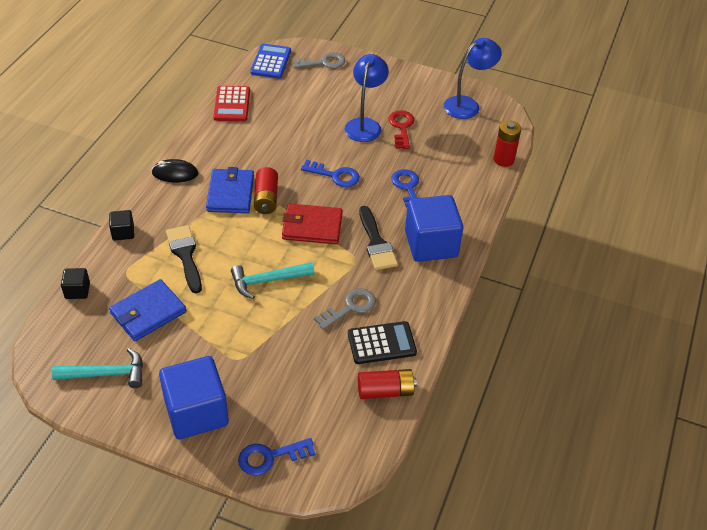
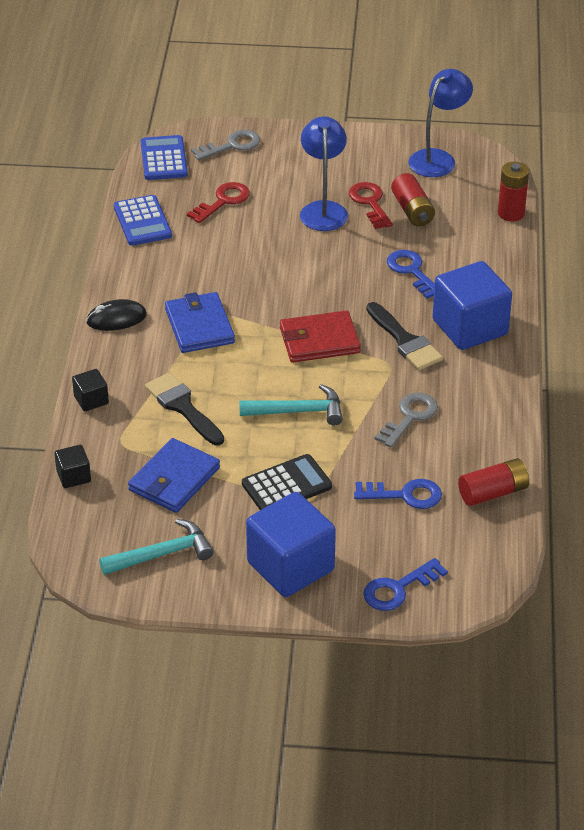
camera: 15 degrees left, 5 degrees down
red calculator [213,86,250,121] -> blue calculator [114,195,172,246]
turquoise hammer [231,262,314,299] -> turquoise hammer turned 150 degrees counterclockwise [239,384,343,426]
red battery [254,167,278,214] -> red battery moved to [391,173,435,226]
blue key [301,160,360,187] -> blue key moved to [354,479,442,509]
black calculator [348,321,417,364] -> black calculator moved to [242,454,332,510]
none -> red key [187,182,250,223]

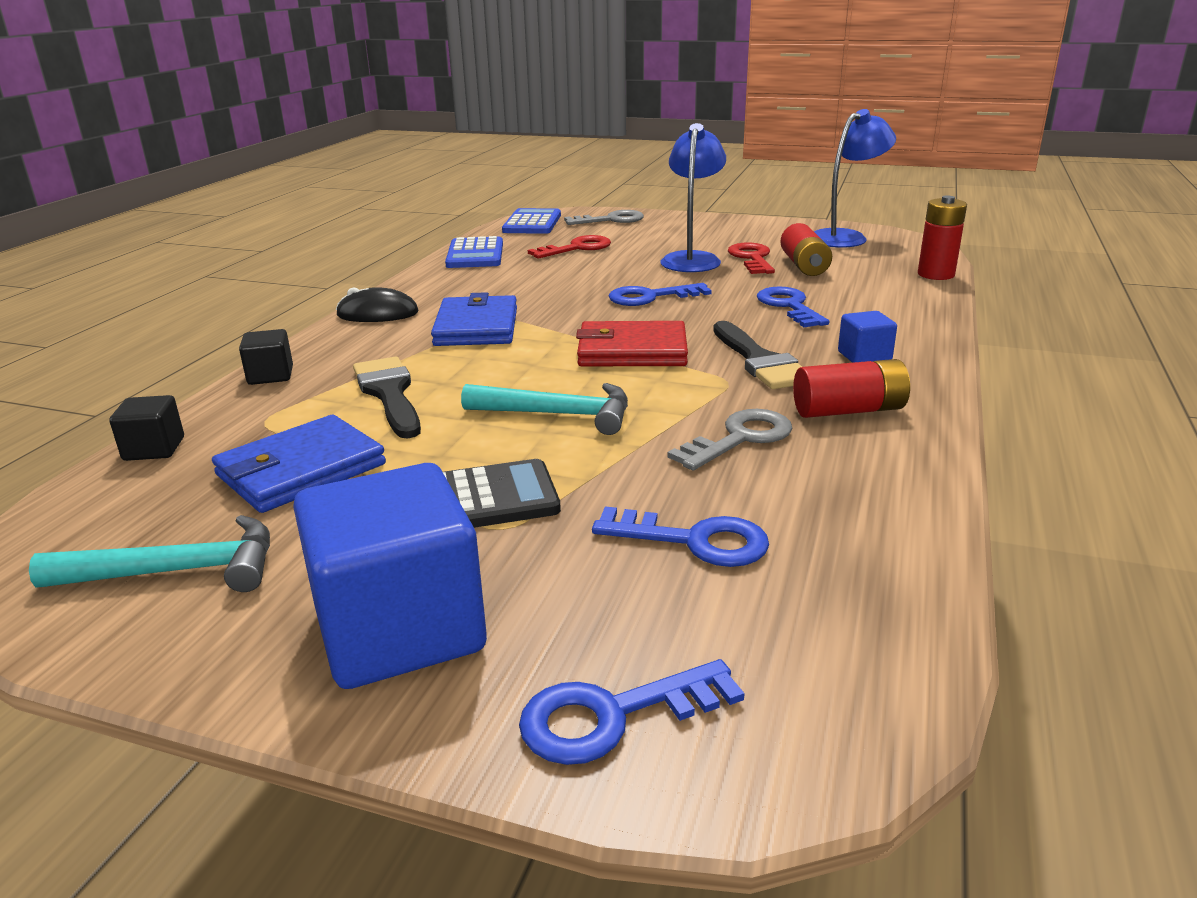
camera: 15 degrees right, 15 degrees down
blue cube [433,261,512,350] -> blue cube [838,311,897,363], size x0.46
red battery [458,458,529,506] -> red battery moved to [793,359,910,418]
none -> blue key [609,283,712,306]

